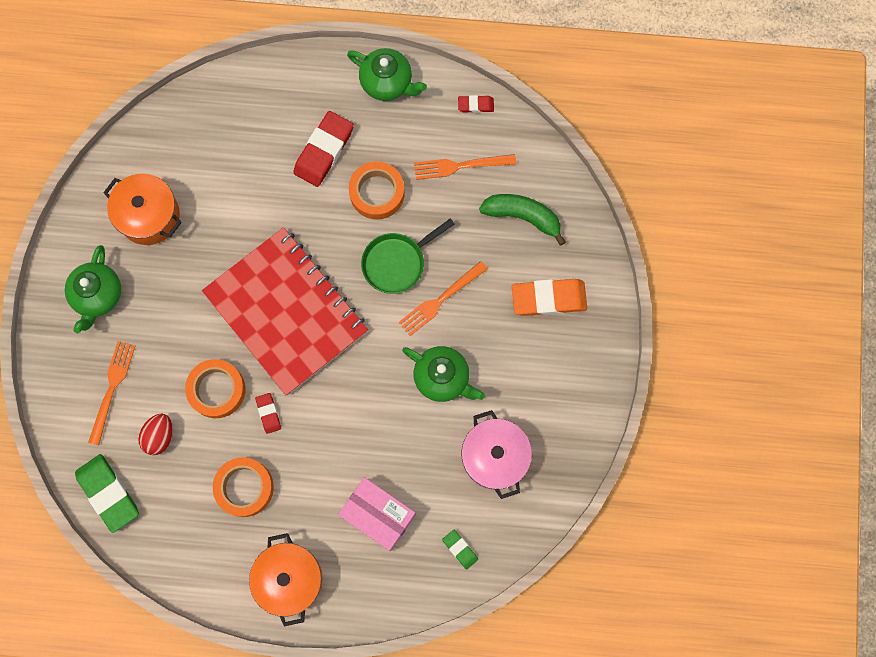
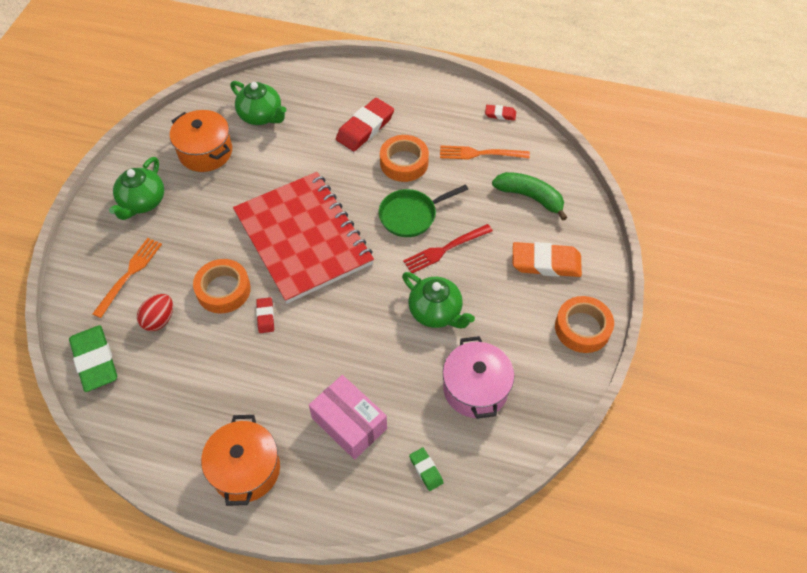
camera: 10 degrees right, 20 degrees down
orange tape [213,457,274,517] -> orange tape moved to [555,296,614,353]
green teapot [347,48,427,101] -> green teapot moved to [230,81,286,125]
orange fork [399,261,488,336] -> red fork [403,224,493,273]

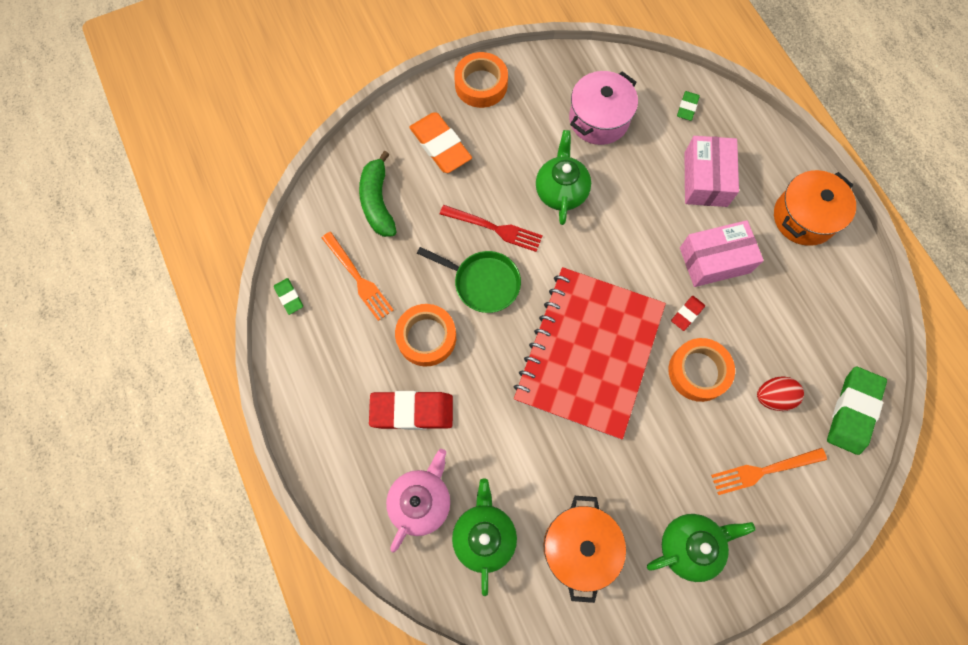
camera: 130 degrees left, 15 degrees up
red eraser [485,105,516,121] -> green eraser [274,278,303,315]
none -> pink teapot [386,449,450,553]
none -> pink box [680,220,764,287]

